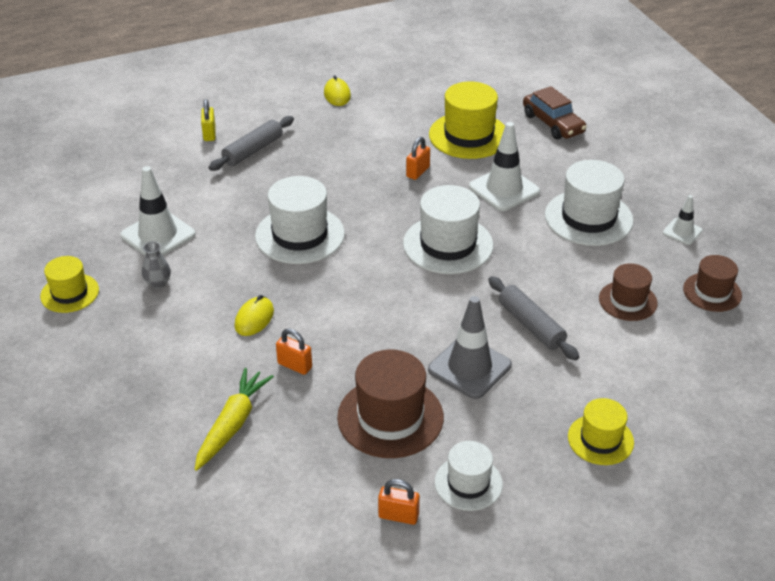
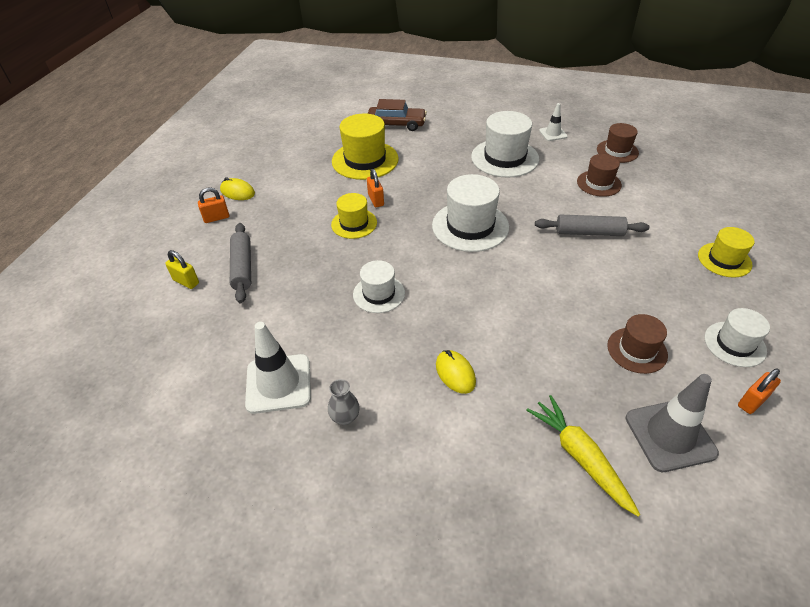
camera: 50 degrees left, 5 degrees up
yellow hat [40,256,99,313] -> yellow hat moved to [331,193,377,239]
white hat [255,176,345,264] -> white hat [353,260,405,313], size x0.61
orange padlock [276,328,312,375] -> orange padlock moved to [198,187,229,223]
brown hat [337,349,444,458] -> brown hat [607,314,668,374], size x0.61
grey traffic cone [428,296,512,399] -> grey traffic cone moved to [625,374,719,472]
white traffic cone [469,122,540,211] -> none

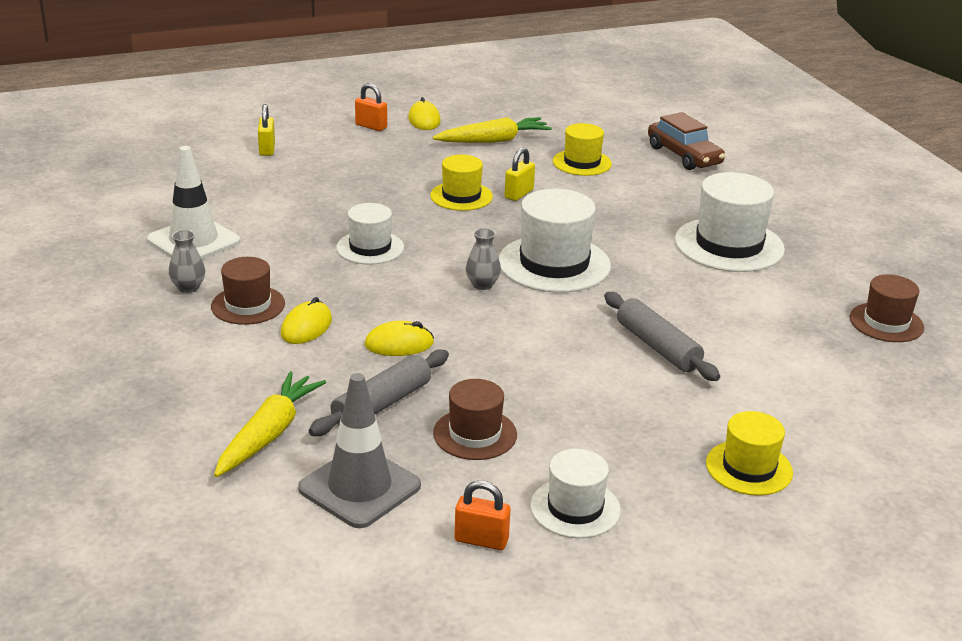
camera: 50 degrees right, 15 degrees down
grey rolling pin [230,223,251,303] -> grey rolling pin moved to [309,349,449,436]
yellow hat [332,114,399,180] -> yellow hat [553,123,612,176], size x0.61
orange padlock [367,169,384,207] -> yellow padlock [505,147,535,201]
white traffic cone [539,103,567,141] -> none
brown hat [577,154,622,197] -> brown hat moved to [211,257,285,325]
none -> yellow mouse [364,321,434,356]
none -> yellow carrot [432,117,552,143]
none -> grey vase [466,228,501,290]

